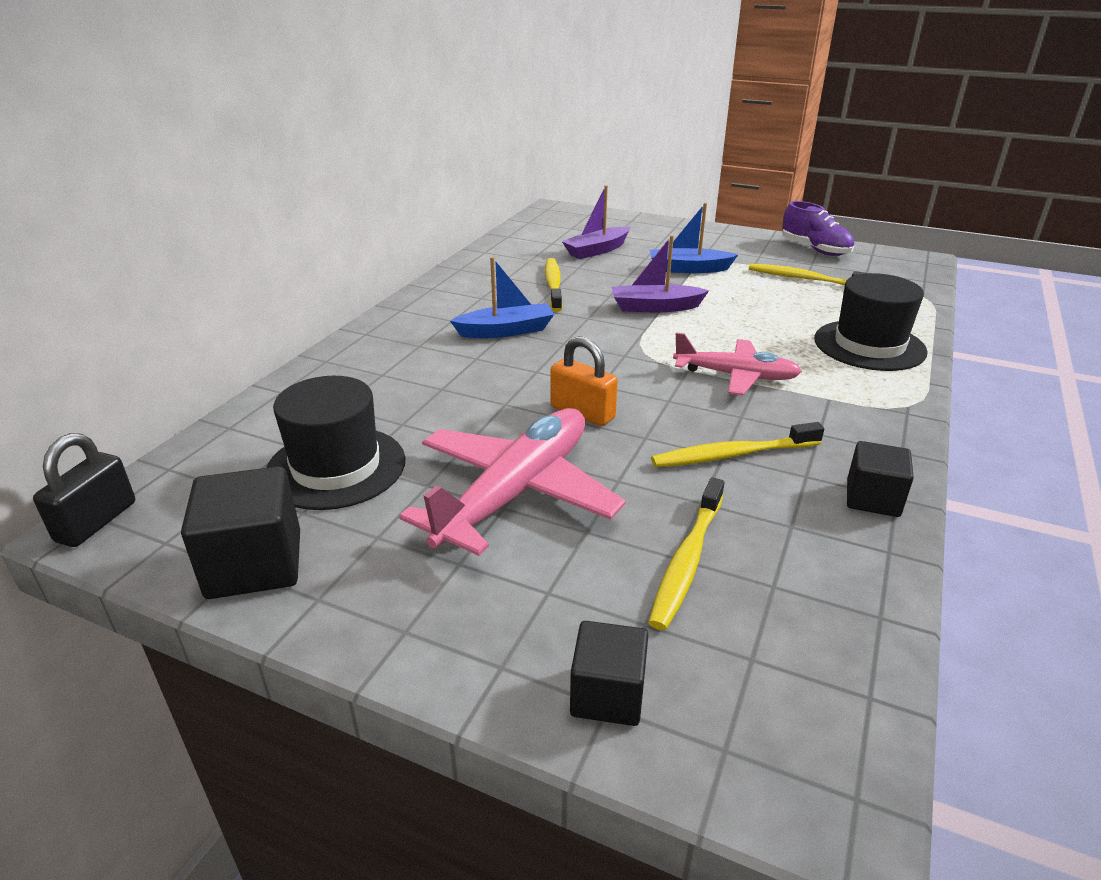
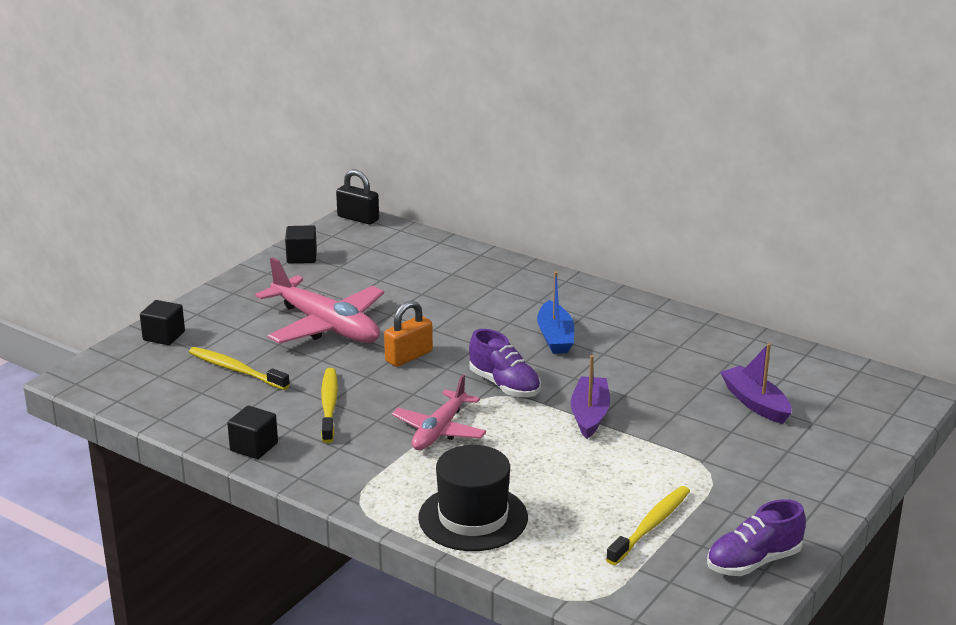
camera: 100 degrees right, 5 degrees down
black cube [181,466,300,599] -> black cube [285,225,317,263], size x0.65
black hat [266,376,405,510] -> none
yellow toothbrush [545,258,563,312] -> none
blue boat [650,203,738,273] -> none
none -> purple shoe [469,329,541,397]

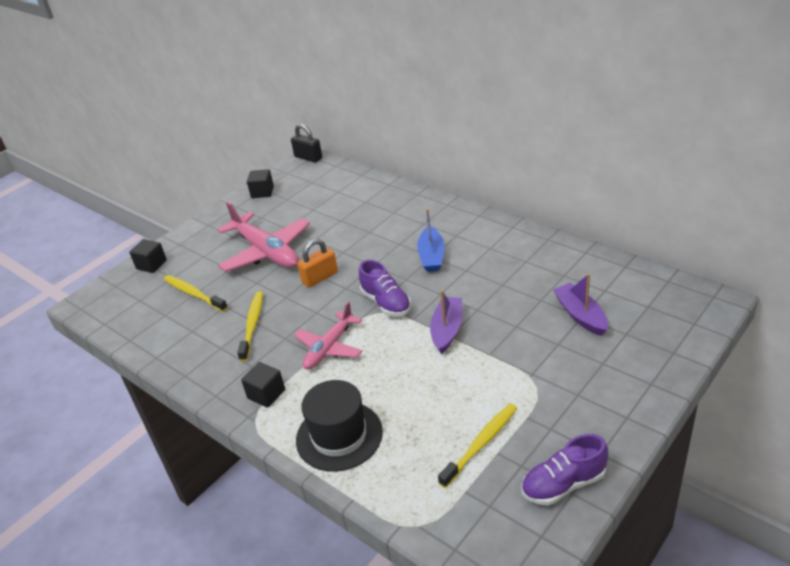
camera: 10 degrees right, 10 degrees up
black cube [227,406,278,459] -> black cube moved to [241,362,285,408]

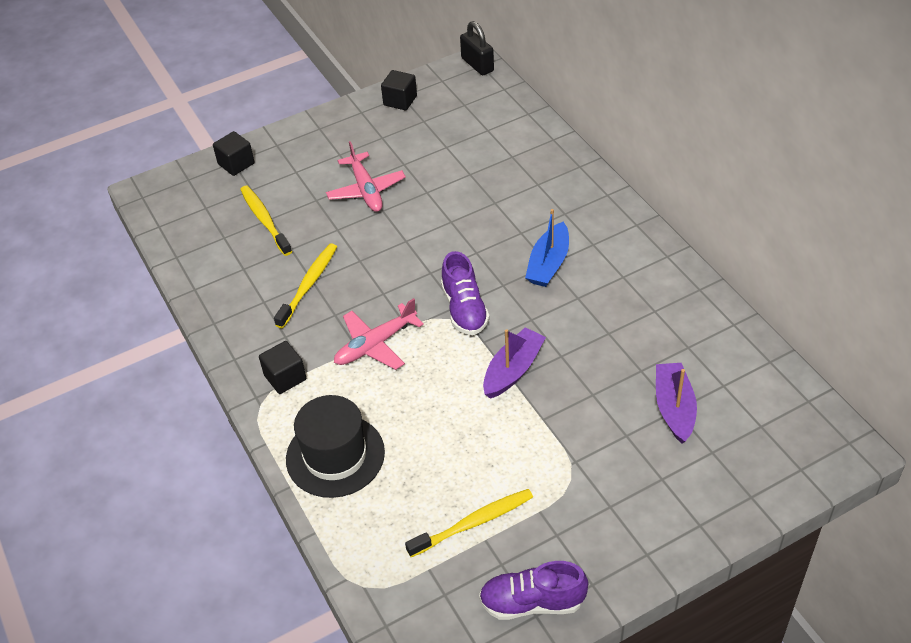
camera: 20 degrees right, 10 degrees up
pink plane [217,201,310,272] -> pink plane [326,141,406,212], size x0.63
orange padlock [297,239,338,288] -> none

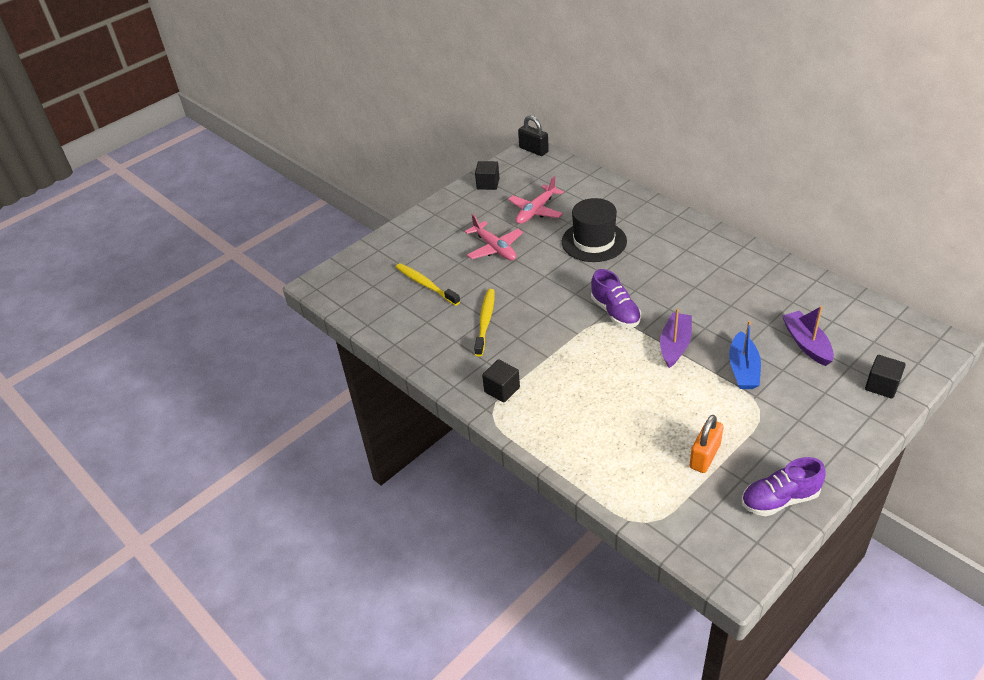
camera: 15 degrees left, 5 degrees down
black cube [213,131,255,176] -> black cube moved to [865,355,906,399]
black hat [286,395,385,498] -> black hat moved to [562,198,627,262]
pink plane [334,298,424,370] -> pink plane moved to [508,176,564,224]
yellow toothbrush [405,489,533,557] -> orange padlock [689,415,724,473]
blue boat [525,209,569,287] -> blue boat moved to [729,321,761,389]

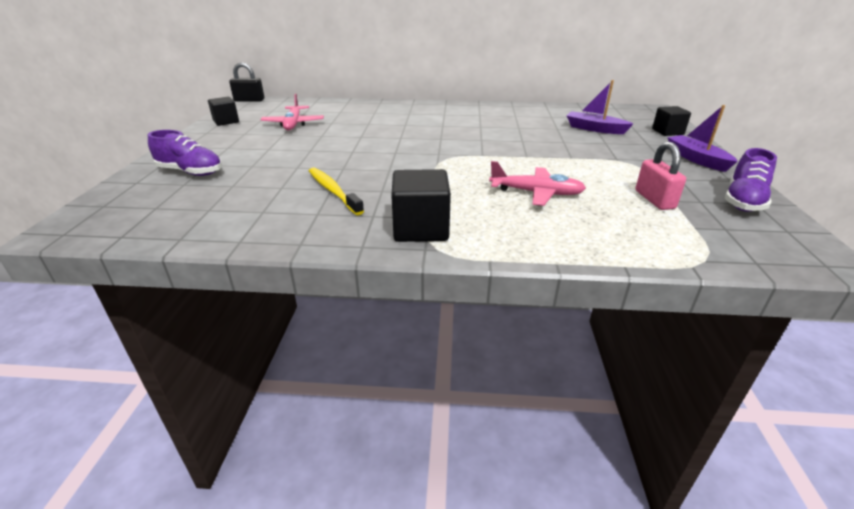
camera: 45 degrees left, 10 degrees down
yellow toothbrush [396,263,460,306] -> none
pink plane [465,214,523,261] -> pink plane moved to [489,161,586,206]
black cube [482,359,520,402] -> black cube [391,169,451,242], size x1.55
black hat [562,198,627,262] -> none
purple shoe [591,269,641,328] -> purple shoe moved to [148,130,222,176]
purple boat [660,308,692,368] -> purple boat moved to [667,105,738,172]
orange padlock [689,415,724,473] -> pink padlock [636,142,686,210]
blue boat [729,321,761,389] -> none

